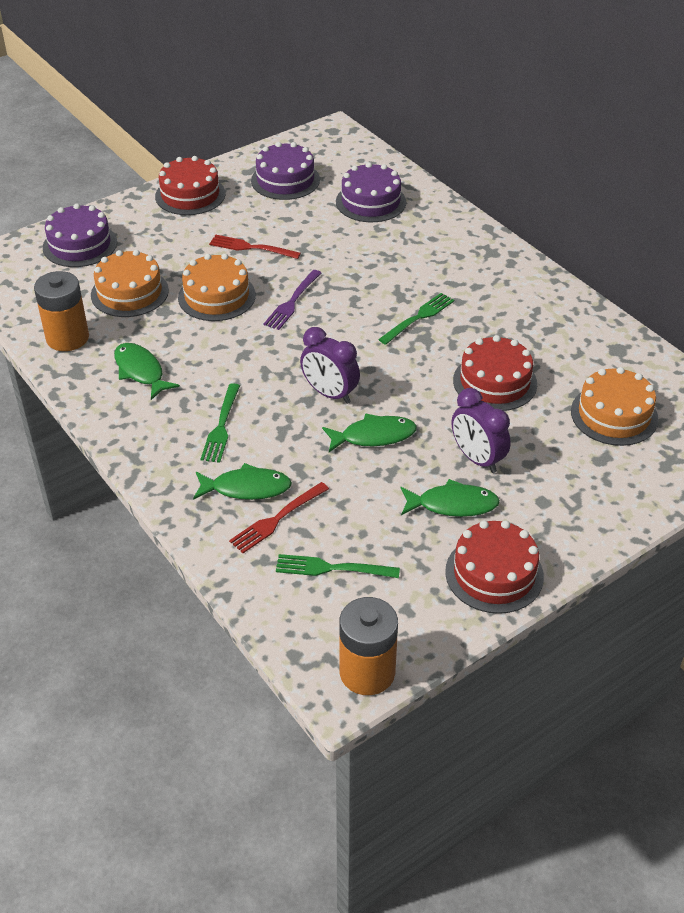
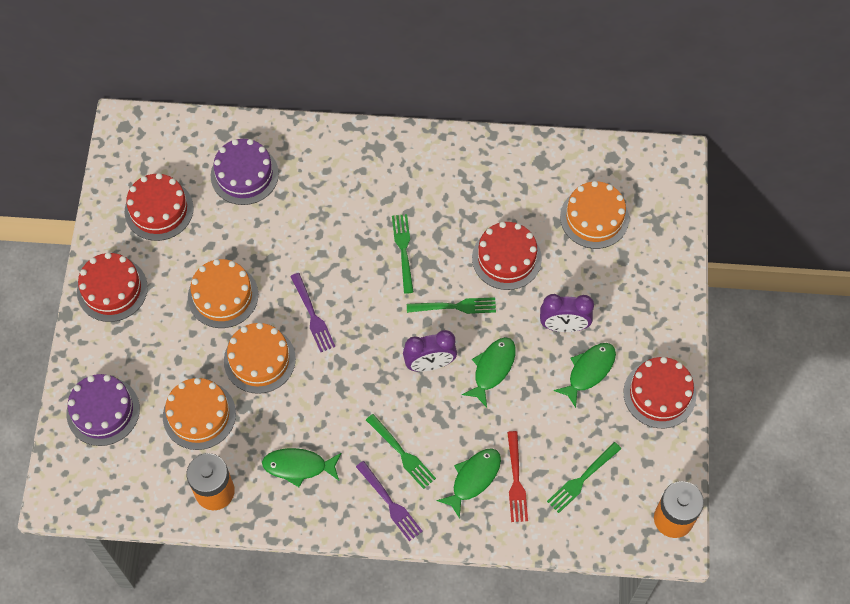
camera: 50 degrees left, 20 degrees up
red fork [209,235,301,259] -> orange cake [188,259,258,328]
purple cake [251,142,320,200] -> red cake [125,173,193,241]
none -> purple fork [356,461,423,541]
none -> green fork [407,297,496,314]

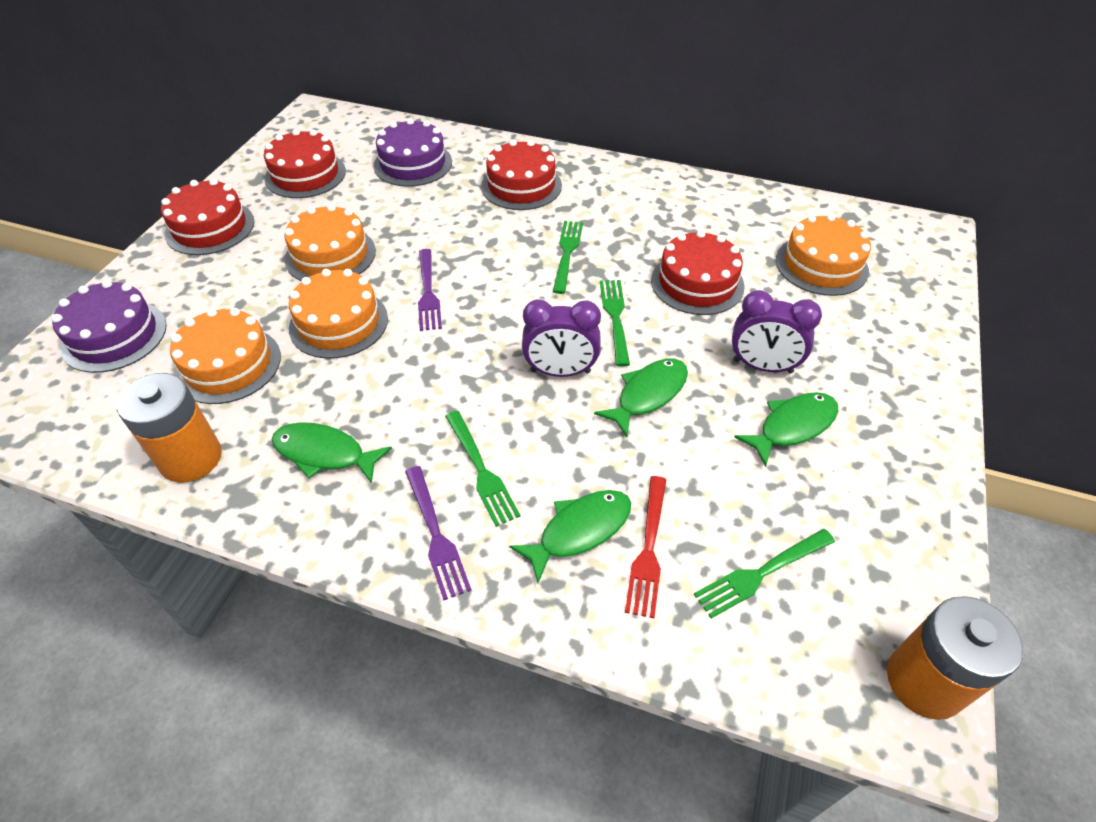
camera: 15 degrees right, 15 degrees down
green fork [407,297,496,314] -> green fork turned 105 degrees counterclockwise [600,280,630,367]
red cake [623,357,696,428] -> red cake moved to [481,140,562,210]

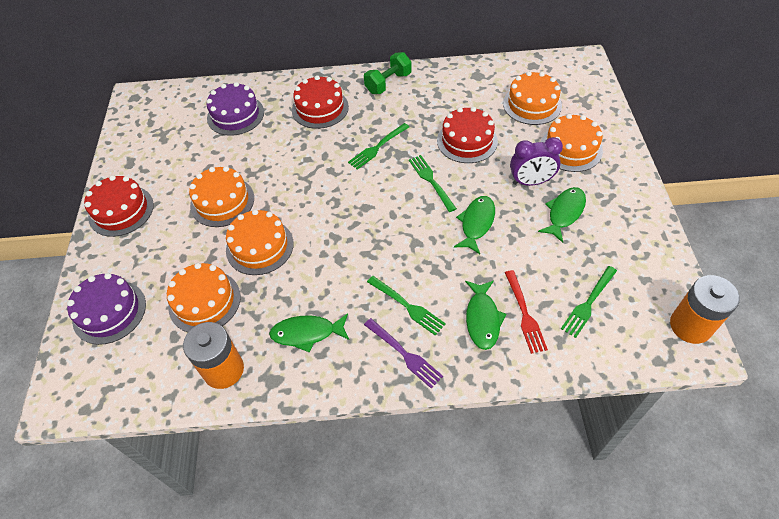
camera: 20 degrees left, 5 degrees up
red cake [264,129,346,198] -> none
purple fork [418,249,442,331] -> none
green fish [509,490,631,583] -> green fish turned 150 degrees clockwise [465,281,506,350]
purple clock [522,299,601,377] -> none
green fork [553,221,583,294] -> green fork turned 120 degrees counterclockwise [348,123,409,170]
none -> green dumbbell [364,52,412,94]
none -> orange cake [541,114,603,172]

